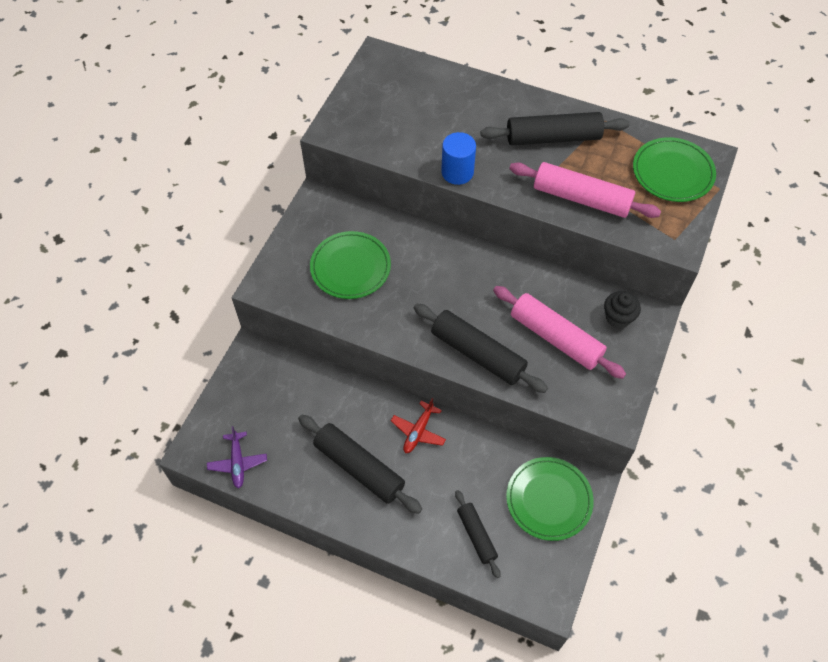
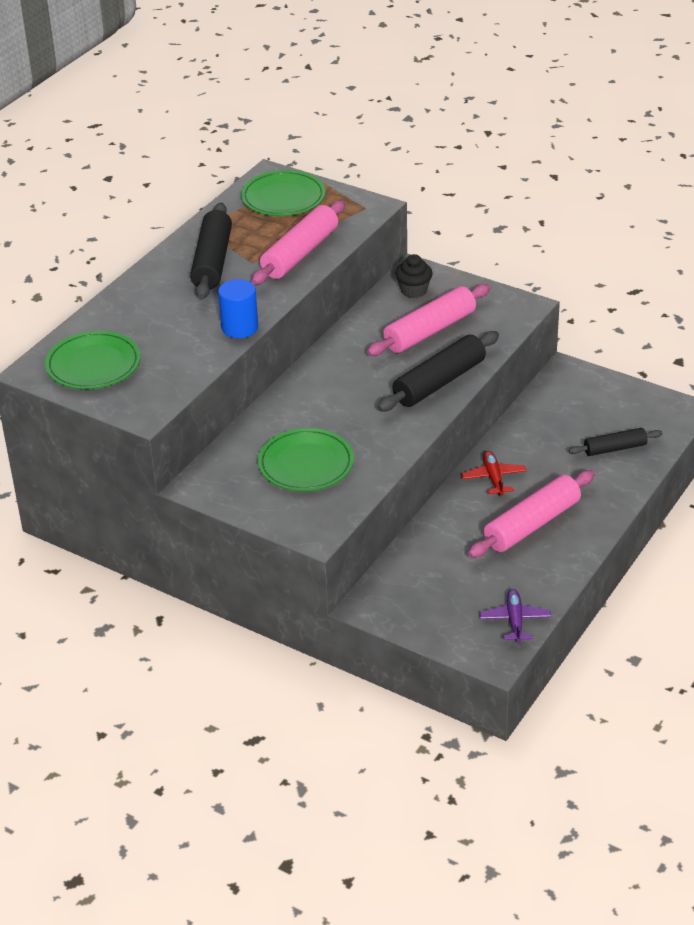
camera: 80 degrees left, 20 degrees down
purple plane [207,426,267,488] -> purple plane turned 90 degrees counterclockwise [480,589,551,643]
black rolling pin [298,414,422,514] -> pink rolling pin [468,470,595,558]
red plane [391,398,446,453] -> red plane turned 135 degrees counterclockwise [461,451,527,496]
green plate [506,457,594,541] -> green plate moved to [45,331,141,389]

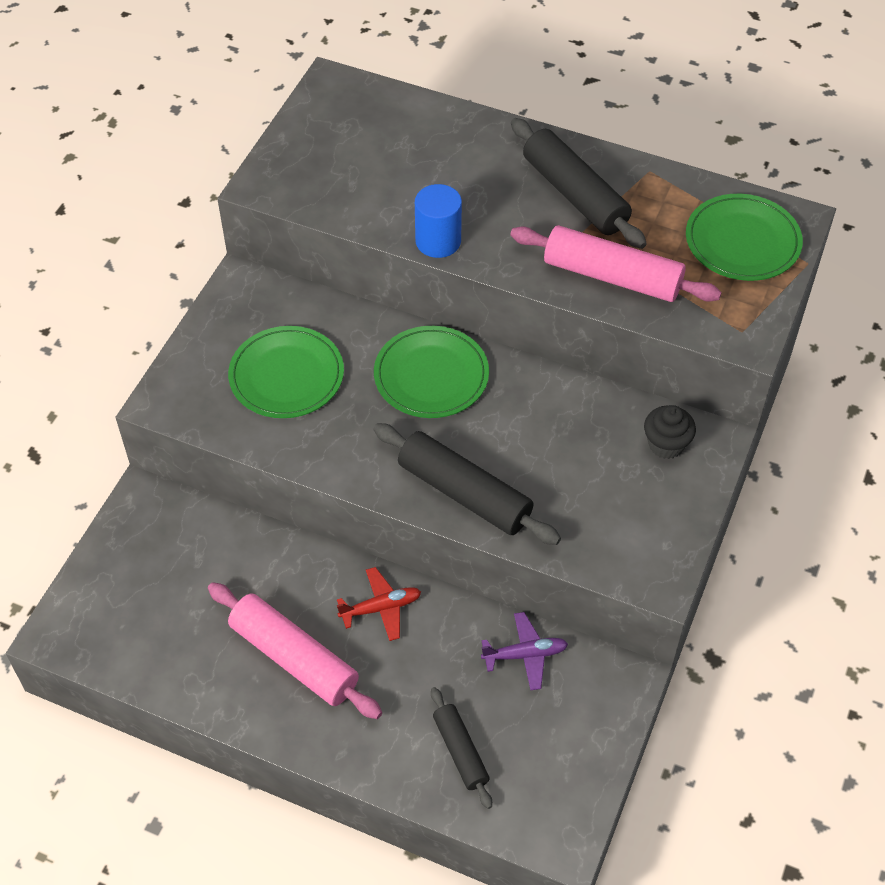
camera: 80 degrees right, 15 degrees up
green plate [45,331,141,389] -> green plate moved to [374,326,489,418]
black rolling pin [190,203,232,299] -> black rolling pin turned 60 degrees clockwise [511,118,647,249]
pink rolling pin [367,284,490,356] -> none
purple plane [480,589,551,643] -> purple plane moved to [481,612,568,690]

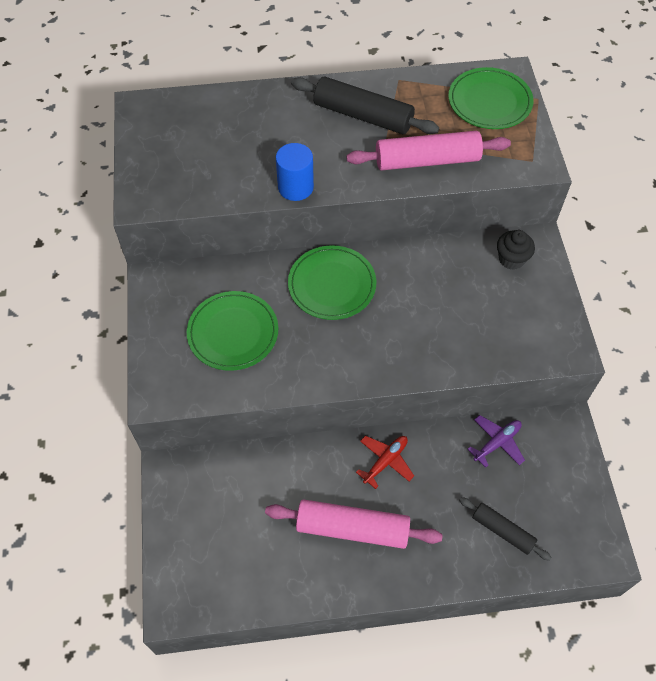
camera: 30 degrees left, 5 degrees up
black rolling pin [374,423,561,545] -> none

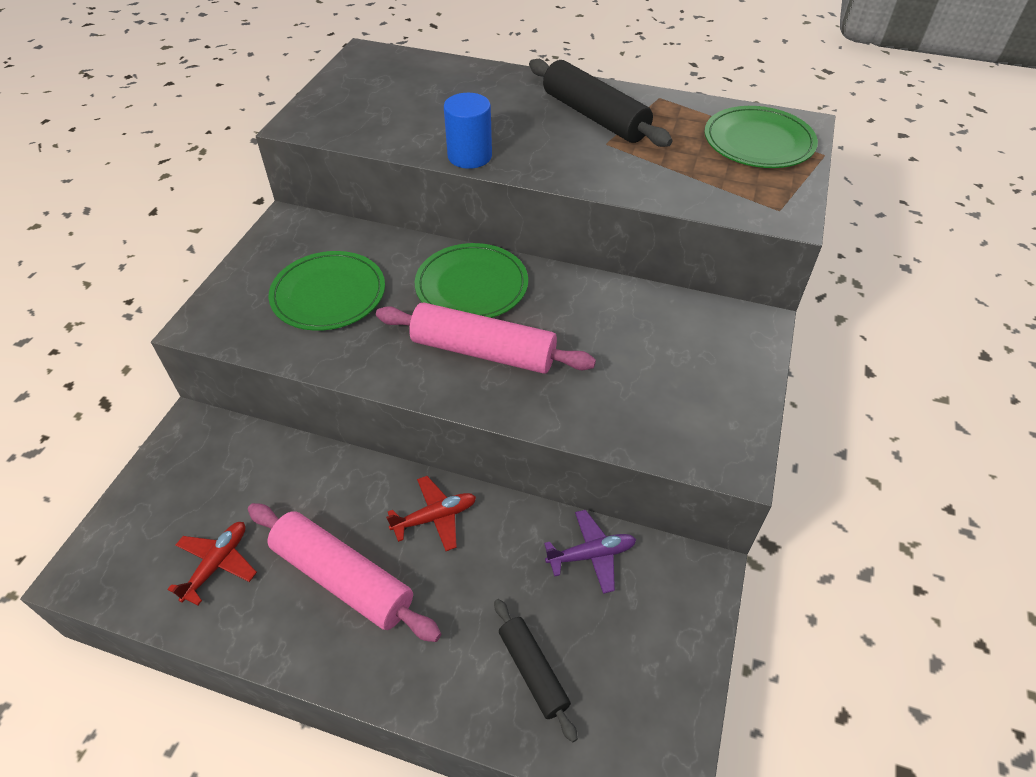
camera: 25 degrees right, 10 degrees down
pink rolling pin [346,131,511,171] -> pink rolling pin moved to [376,302,596,374]
black cupcake [497,230,535,270] -> none
none -> red plane [167,522,257,606]

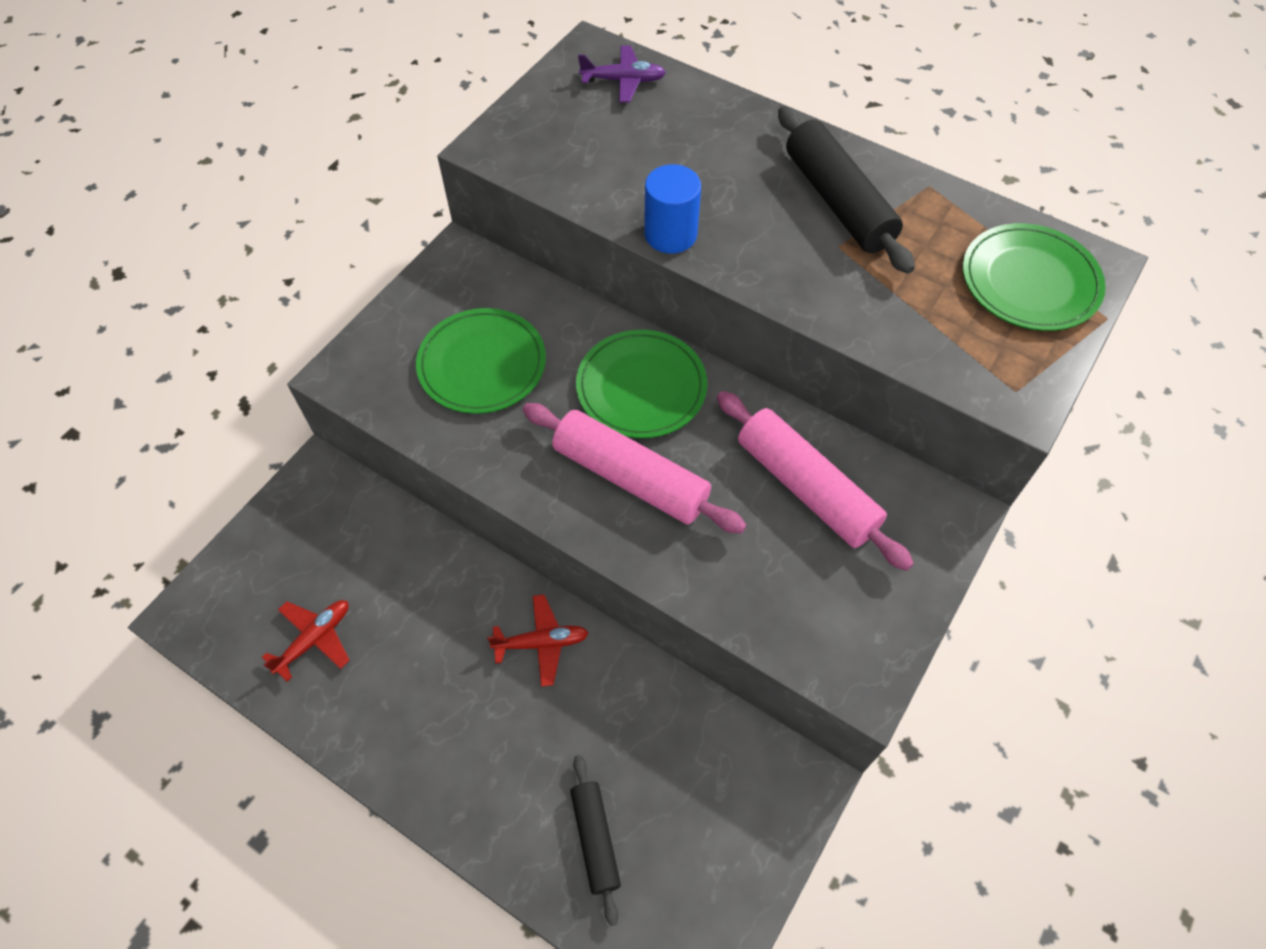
camera: 15 degrees right, 10 degrees up
pink rolling pin [248,503,441,642] -> pink rolling pin moved to [717,391,914,571]
purple plane [544,510,636,594] -> purple plane moved to [578,46,666,102]

